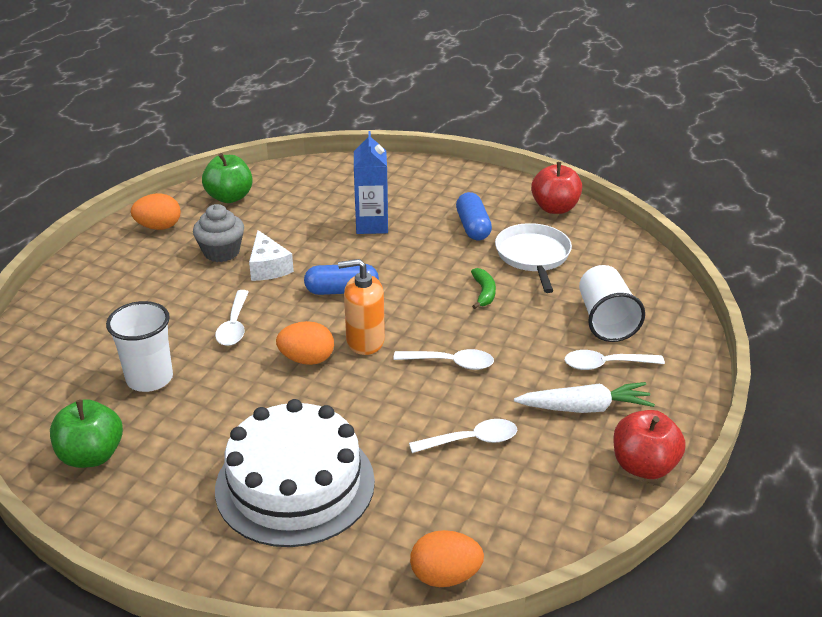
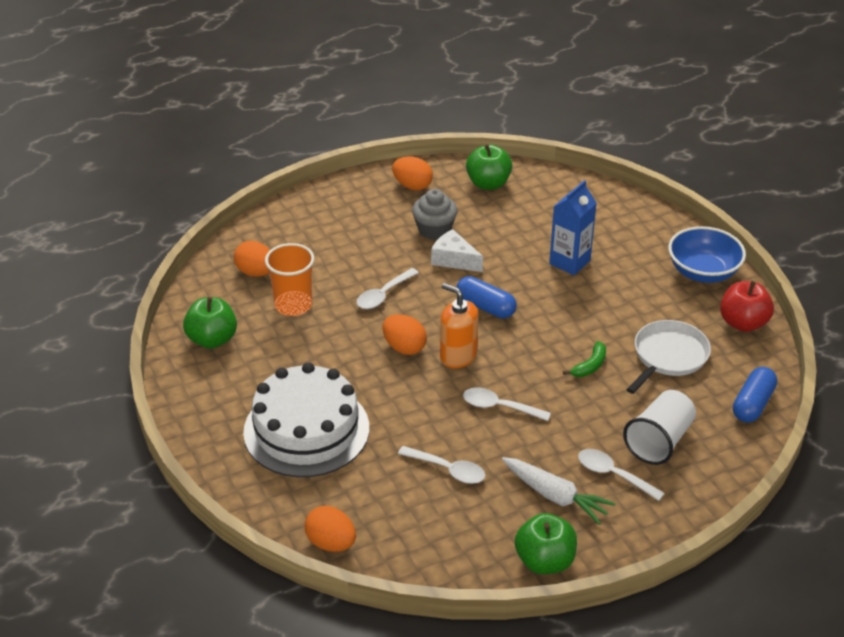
camera: 40 degrees right, 5 degrees up
white cup [106,301,173,392] -> orange cup [265,243,314,316]
white cheese [249,230,294,281] -> white cheese turned 105 degrees clockwise [431,229,483,272]
white spoon [393,349,494,370] -> white spoon turned 150 degrees clockwise [463,387,551,421]
blue capsule [456,192,492,241] -> blue capsule moved to [733,367,777,423]
red apple [613,410,686,479] -> green apple [515,513,577,574]
none -> orange egg [234,241,270,277]
none -> blue bowl [668,226,746,283]

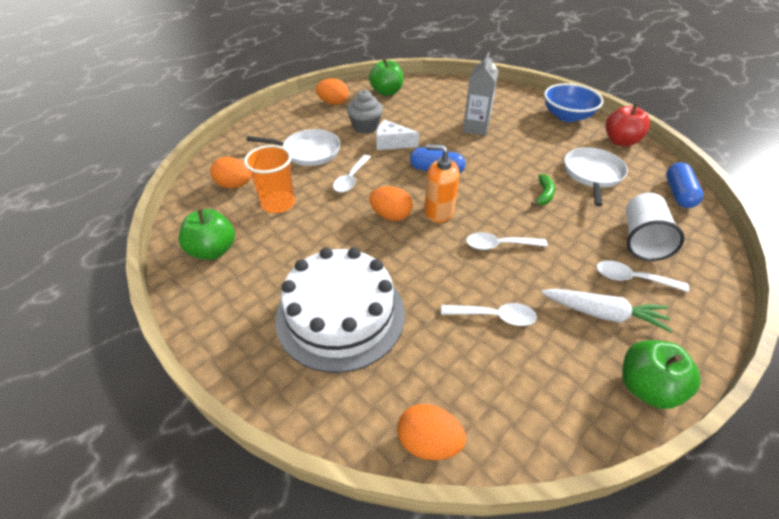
camera: 20 degrees left, 5 degrees up
blue carton [549,180,597,275] -> grey carton [463,52,499,136]
none -> white pan [246,129,341,166]

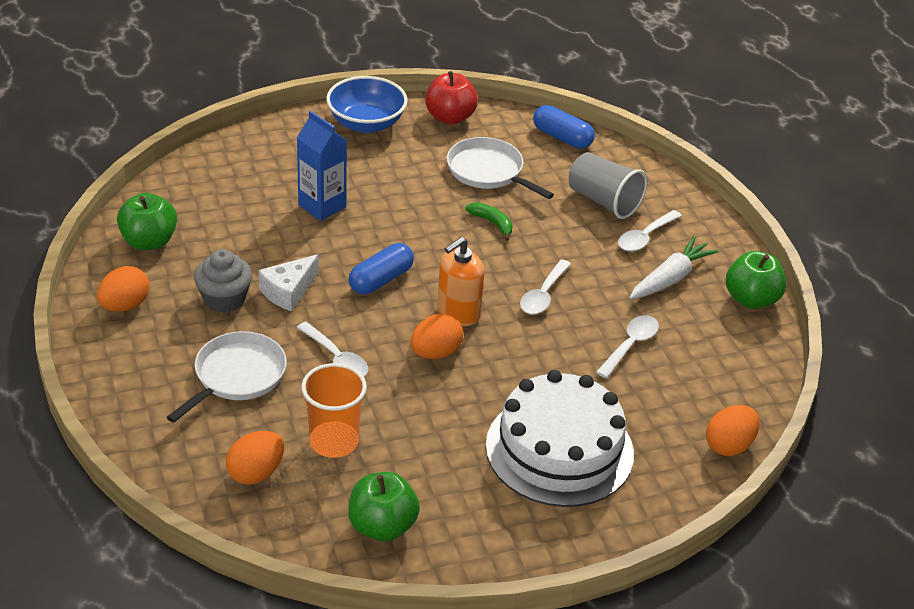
camera: 65 degrees left, 5 degrees down
grey carton [463,52,499,136] -> blue carton [297,111,347,221]
white cup [626,193,685,261] -> grey cup [569,152,647,219]

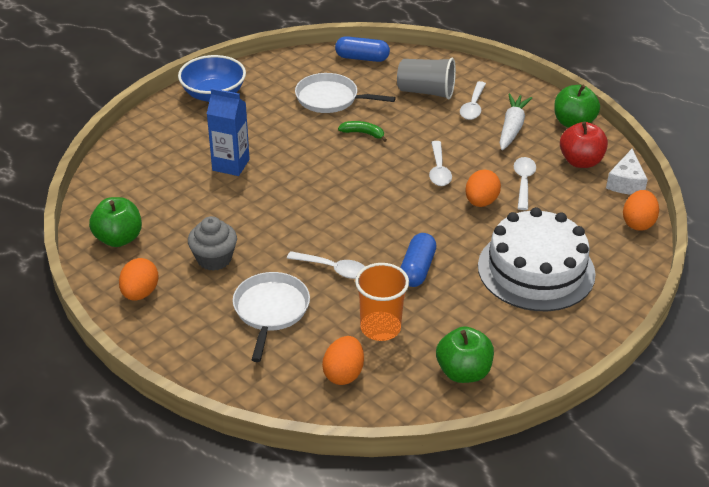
camera: 25 degrees left, 0 degrees up
white cheese [258,254,319,311] -> white cheese moved to [606,149,648,195]
blue capsule [349,243,414,294] -> blue capsule moved to [400,233,436,287]
orange egg [411,313,463,359] -> orange egg moved to [465,170,501,207]
red apple [425,71,478,125] -> red apple moved to [560,122,608,168]
orange soap dispenser [437,237,485,326] -> none

